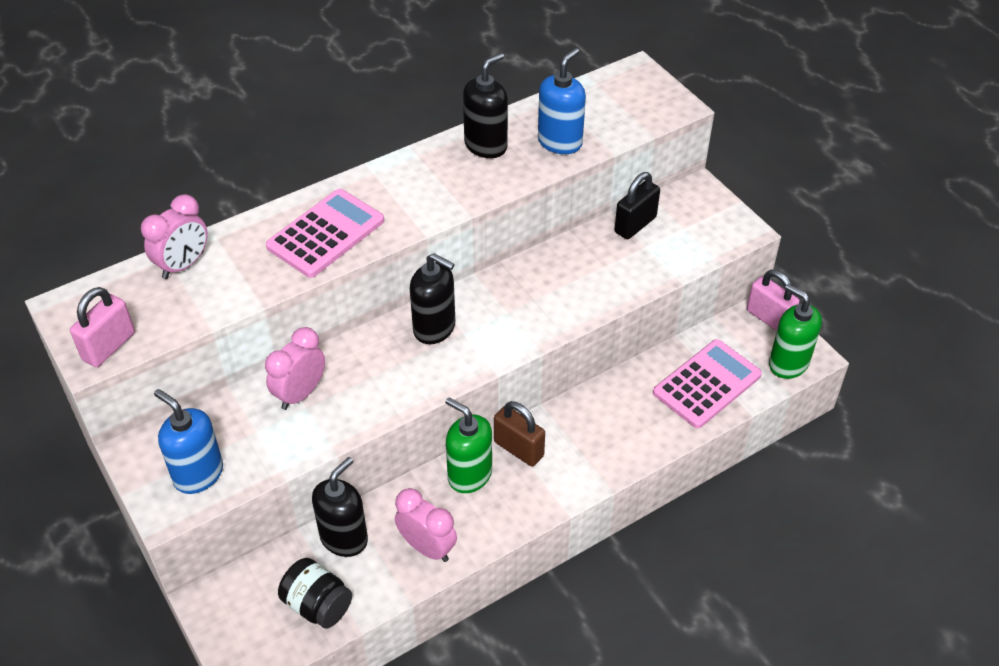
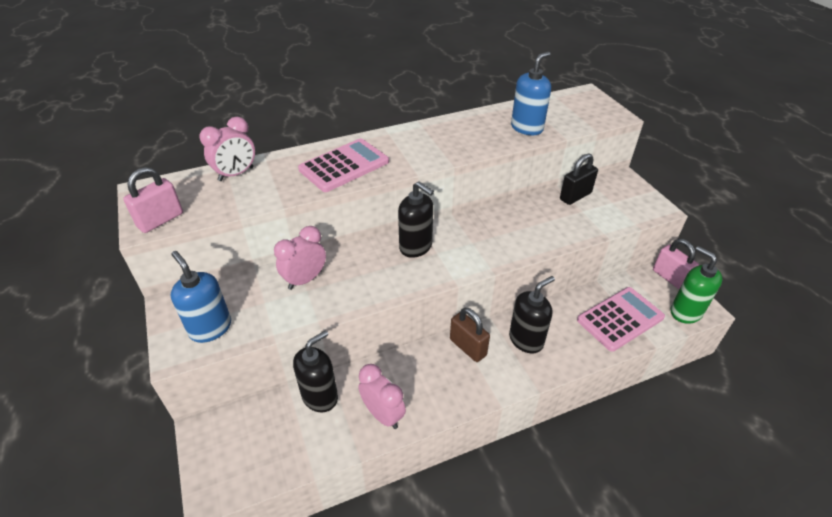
camera: 10 degrees right, 5 degrees down
black jar [278,558,352,629] -> none
green soap dispenser [445,397,492,493] -> none
black soap dispenser [463,53,508,158] -> black soap dispenser moved to [509,276,555,353]

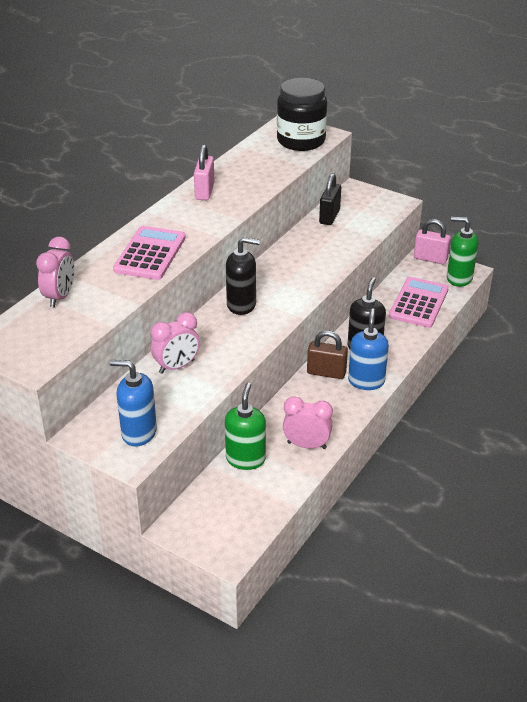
camera: 35 degrees left, 5 degrees down
pink padlock [123,167,183,233] -> pink padlock moved to [194,144,215,200]
pink clock [274,226,326,290] -> pink clock turned 135 degrees counterclockwise [151,312,200,374]
black soap dispenser [293,330,338,413] -> green soap dispenser [225,383,266,470]
blue soap dispenser [511,52,551,135] -> blue soap dispenser moved to [348,308,389,390]
none -> black jar [277,78,327,151]

